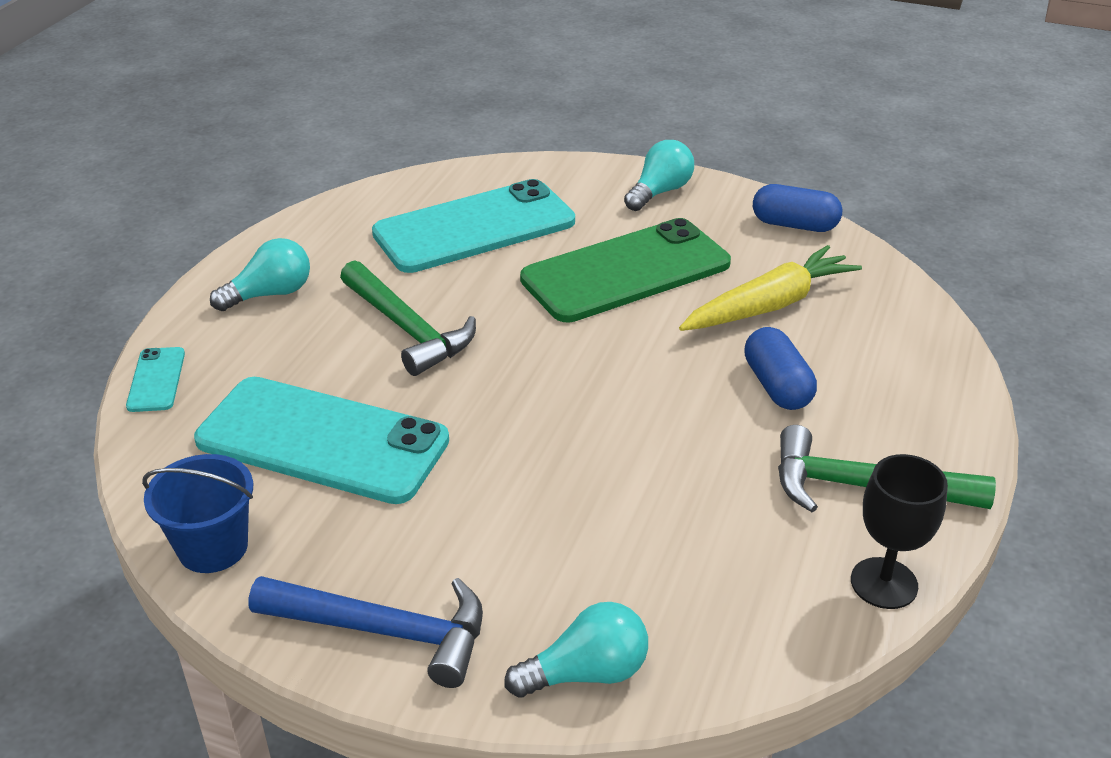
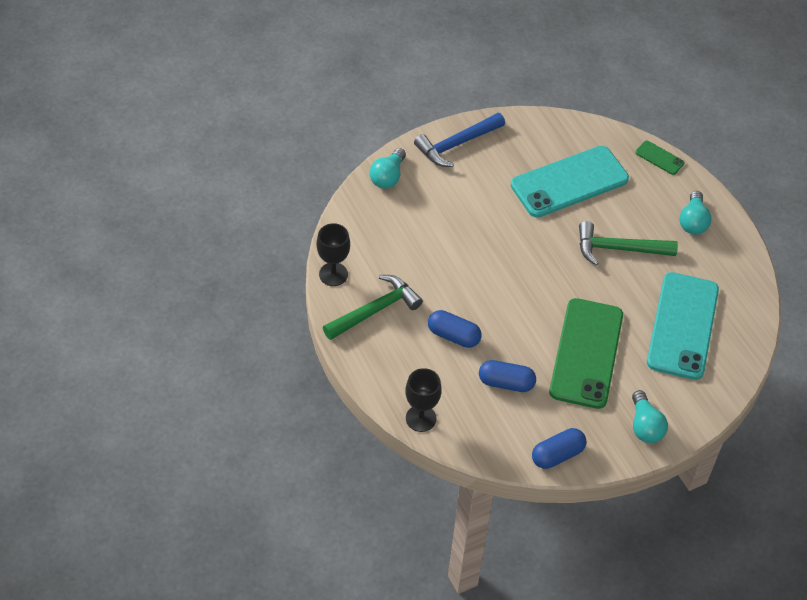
camera: 130 degrees right, 15 degrees up
turquoise phone [126,347,185,412] -> green phone [635,140,684,175]
blue bucket [142,454,253,573] -> none
yellow carrot [679,245,862,331] -> blue capsule [479,360,536,392]
none -> black goblet [405,368,442,432]

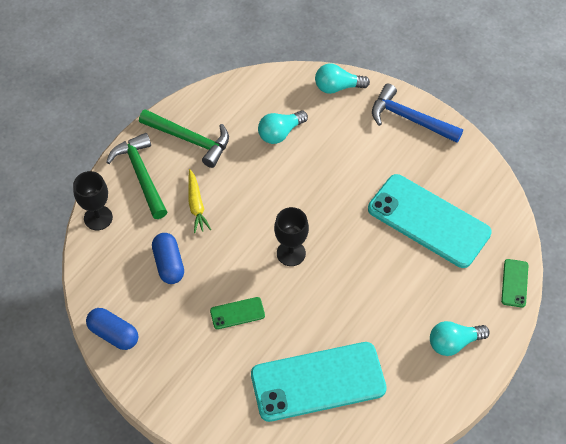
camera: 65 degrees right, 5 degrees up
black goblet [317,223,350,286] -> black goblet moved to [274,207,309,266]
blue capsule [428,310,482,348] -> yellow carrot [188,169,211,233]
green phone [549,298,623,409] -> green phone [210,297,265,329], size x0.42
green hammer [579,221,678,266] -> green hammer moved to [106,133,167,219]
turquoise light bulb [632,390,668,443] -> turquoise light bulb moved to [258,110,308,144]

